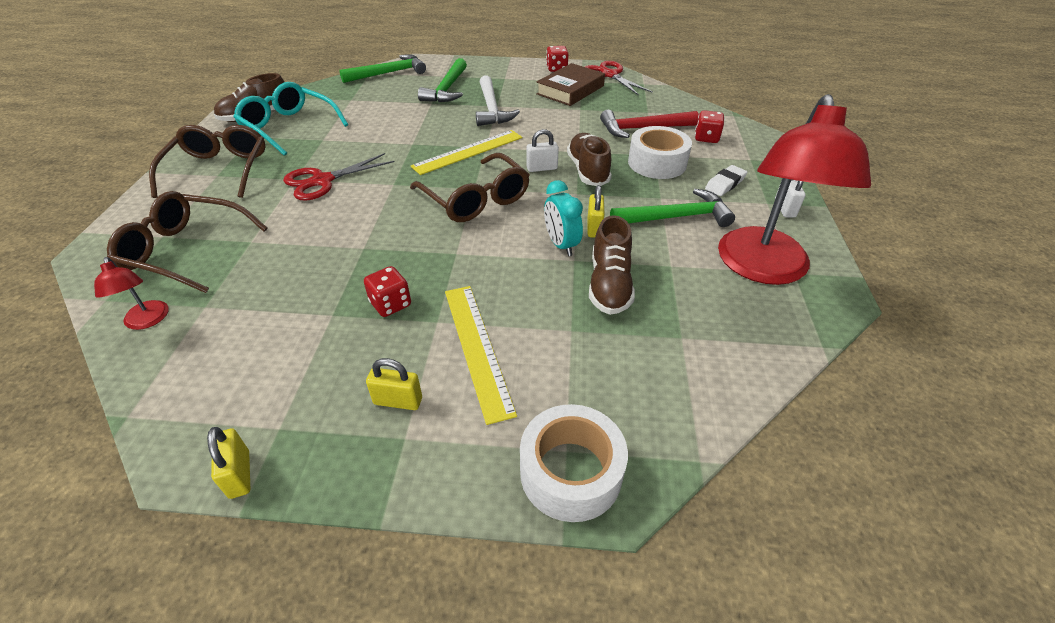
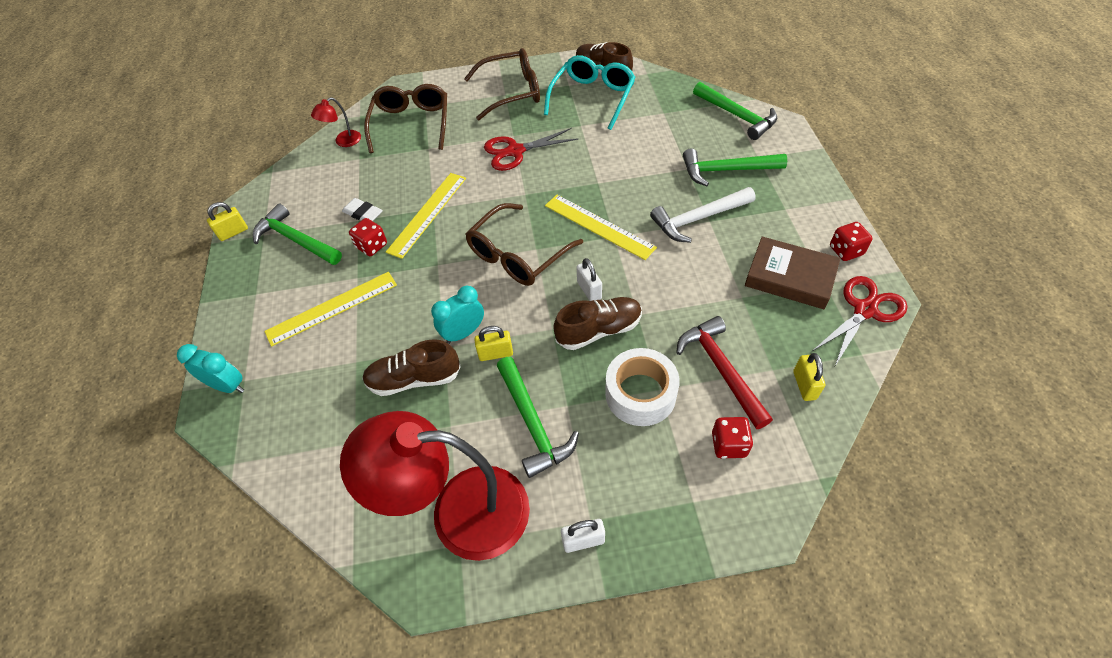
camera: 80 degrees right, 10 degrees up
red scissors [283,153,394,201] -> red scissors turned 60 degrees counterclockwise [484,128,579,171]
yellow padlock [366,358,422,410] -> yellow padlock moved to [793,353,825,401]
white tape [520,404,628,522] -> turquoise clock [177,344,244,393]
white eraser [705,165,747,196] -> white eraser moved to [342,198,383,221]
none -> green hammer [253,203,342,265]
none -> yellow ruler [386,173,466,259]

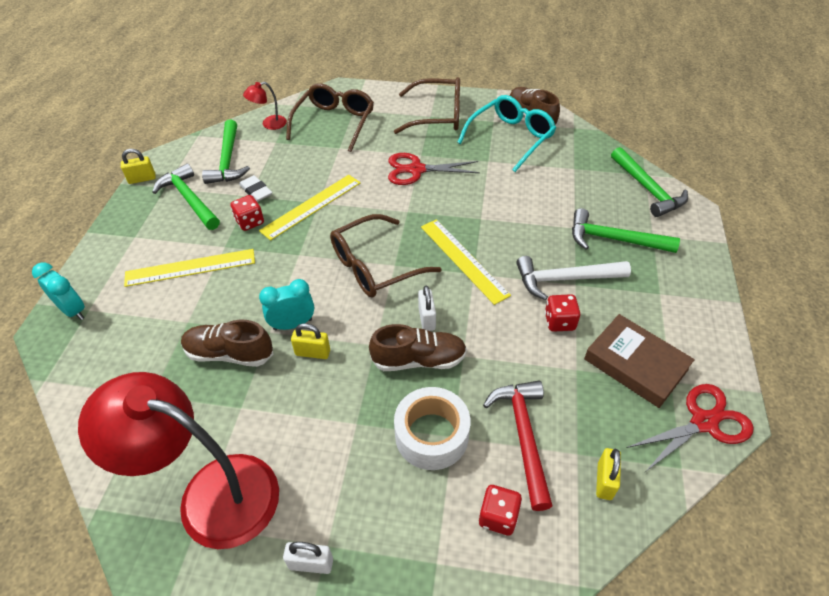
camera: 15 degrees right, 5 degrees down
green hammer [497,357,579,478] -> green hammer moved to [202,119,250,184]
red dice [830,222,873,261] -> red dice moved to [545,294,580,332]

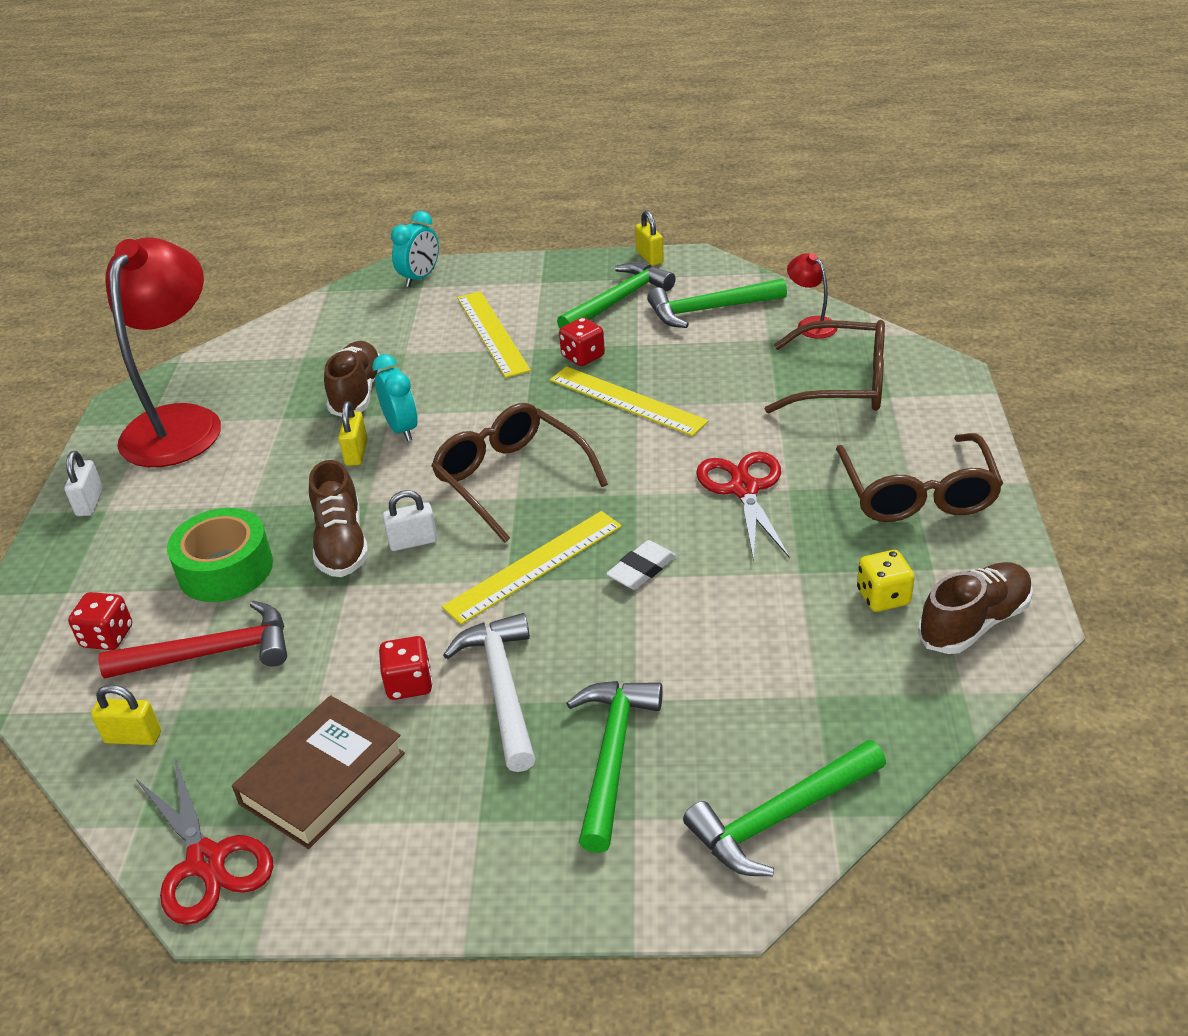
camera: 85 degrees right, 10 degrees down
white eraser [239,175,272,202] -> white eraser moved to [606,540,676,590]
white tape [394,387,470,470] -> green tape [167,508,273,602]
turquoise glasses [457,95,556,172] -> yellow dice [857,550,915,612]

